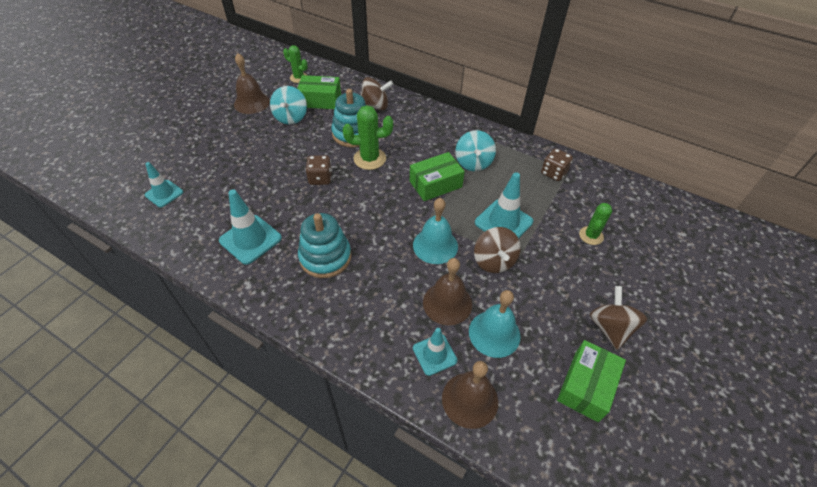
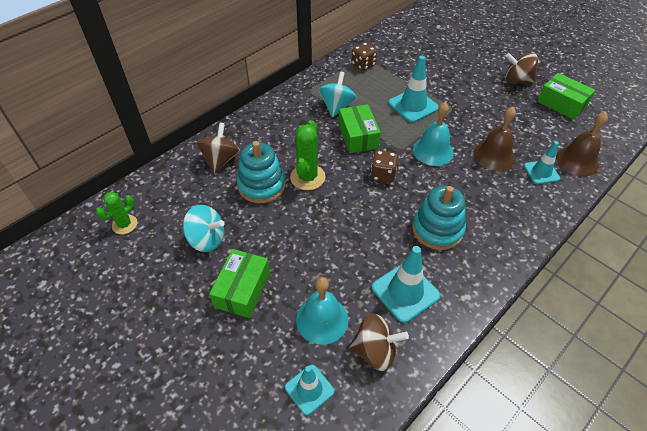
camera: 75 degrees left, 0 degrees up
brown bell [234,53,270,114] -> none
green box [297,75,341,109] -> green box moved to [209,249,270,318]
brown dice [305,155,332,185] -> brown dice moved to [371,150,398,183]
turquoise spinning top [455,130,496,171] -> turquoise spinning top turned 90 degrees counterclockwise [319,72,356,118]
turquoise bell [469,290,521,358] -> turquoise bell moved to [296,277,348,345]
brown spinning top [474,227,521,273] -> brown spinning top moved to [349,313,409,371]
green cactus [579,203,612,245] -> none

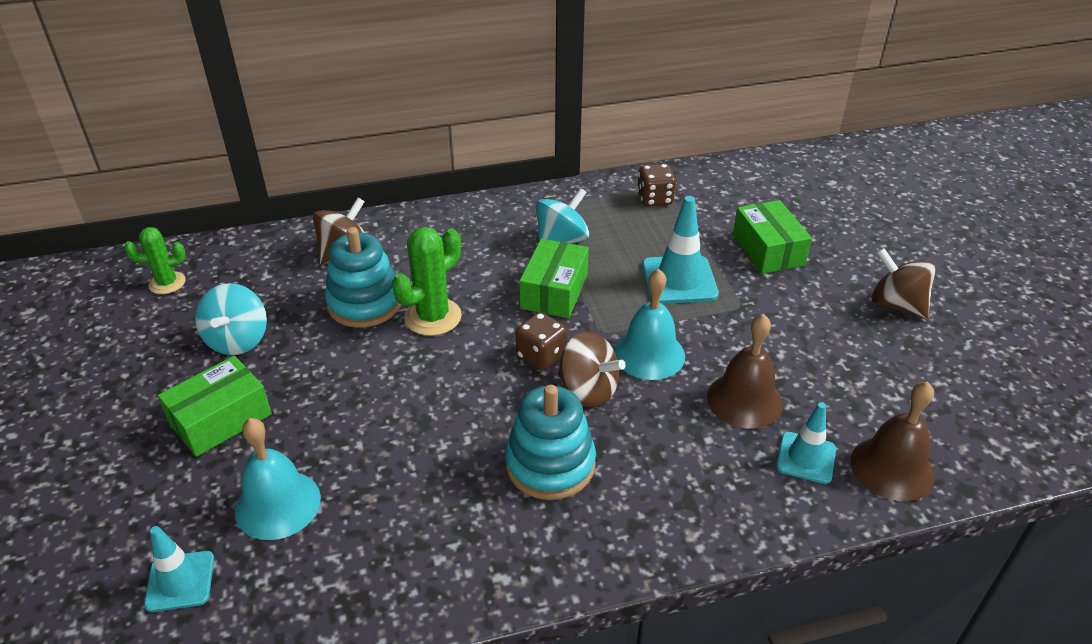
camera: 30 degrees right, 10 degrees down
turquoise spinning top [183,205,224,252] -> turquoise spinning top turned 45 degrees clockwise [195,283,267,355]
brown spinning top [349,313,409,371] -> brown spinning top moved to [558,331,626,408]
turquoise traffic cone [372,246,440,323] -> none
green box [537,73,595,120] -> green box moved to [733,200,812,274]

